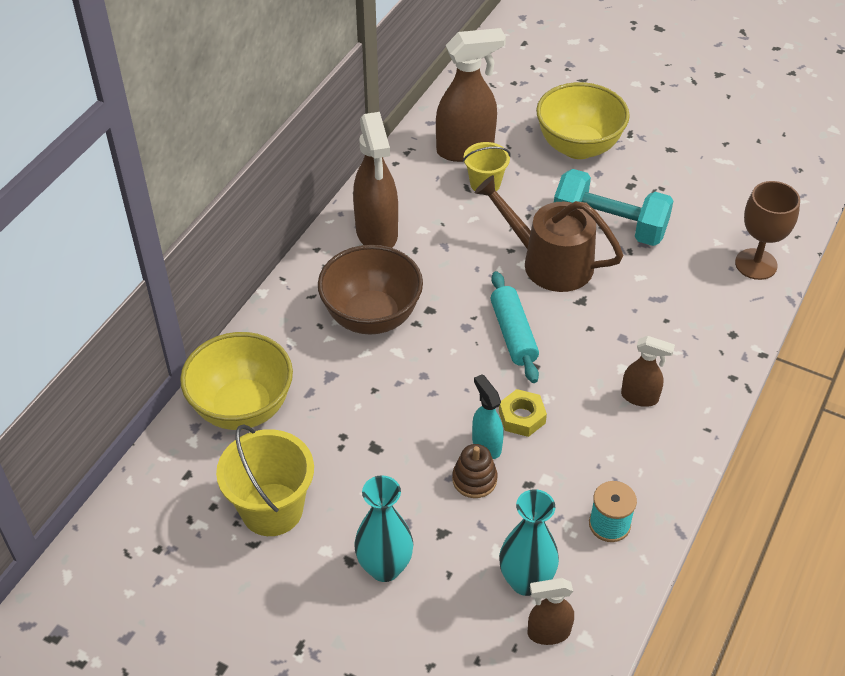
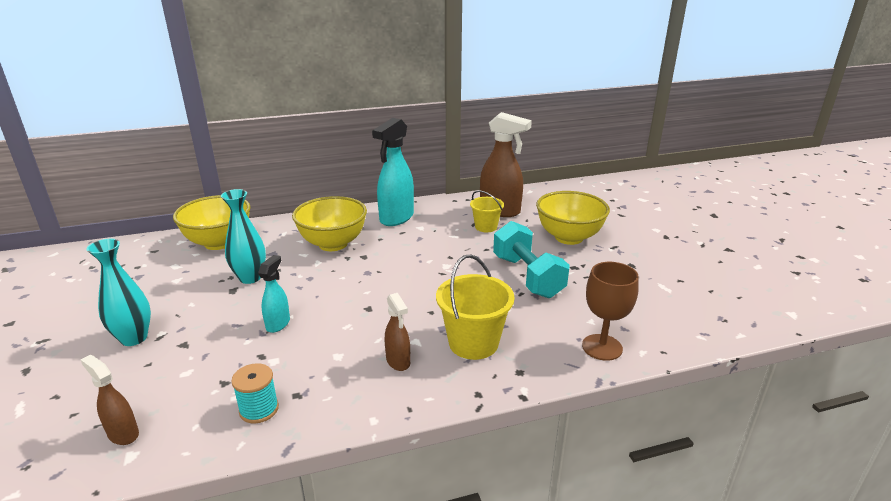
camera: 45 degrees right, 20 degrees down
yellow bucket [216,424,314,536] -> yellow bucket moved to [436,254,515,360]
brown bowl [318,245,423,334] -> yellow bowl [292,196,367,251]
brown spray bottle [353,112,398,248] -> turquoise spray bottle [372,118,414,226]
brown stacking toy [452,444,497,498] -> none
brown watering can [475,175,624,292] -> none
turquoise rolling pin [491,271,539,383] -> none
yellow nut [499,389,547,437] -> none
turquoise vase [499,489,559,596] -> turquoise vase moved to [221,189,266,284]

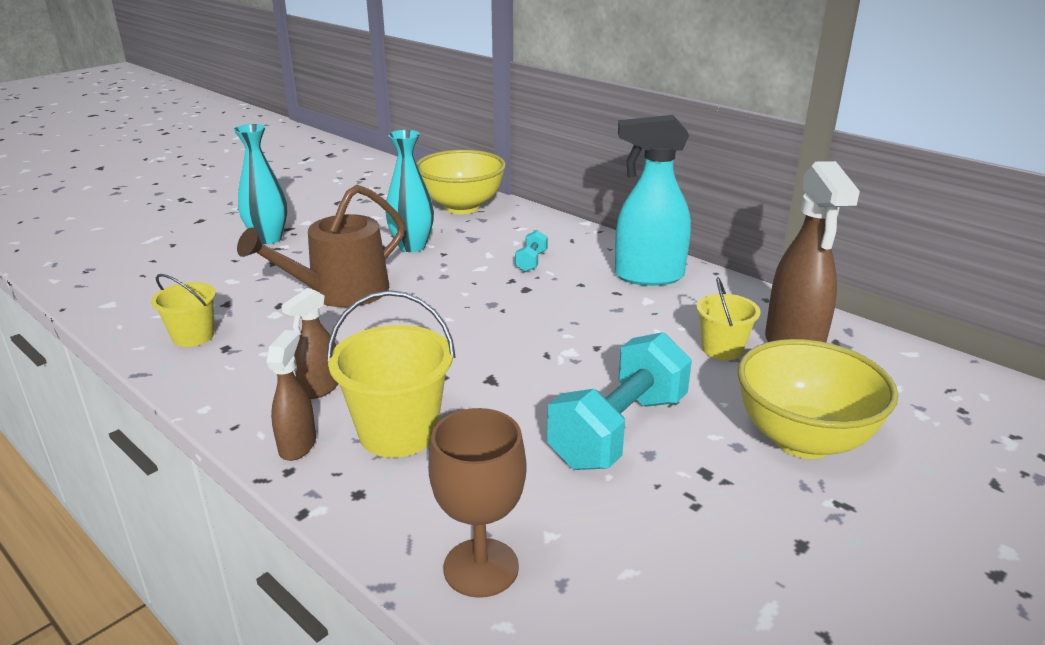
camera: 60 degrees right, 0 degrees up
brown spray bottle [81,355,139,445] -> brown spray bottle moved to [267,330,316,461]
turquoise spool [231,363,279,424] -> yellow bucket [151,274,216,347]
turquoise spray bottle [258,255,290,333] -> brown watering can [237,185,405,307]
yellow bowl [292,196,367,251] -> turquoise dumbbell [515,230,548,272]

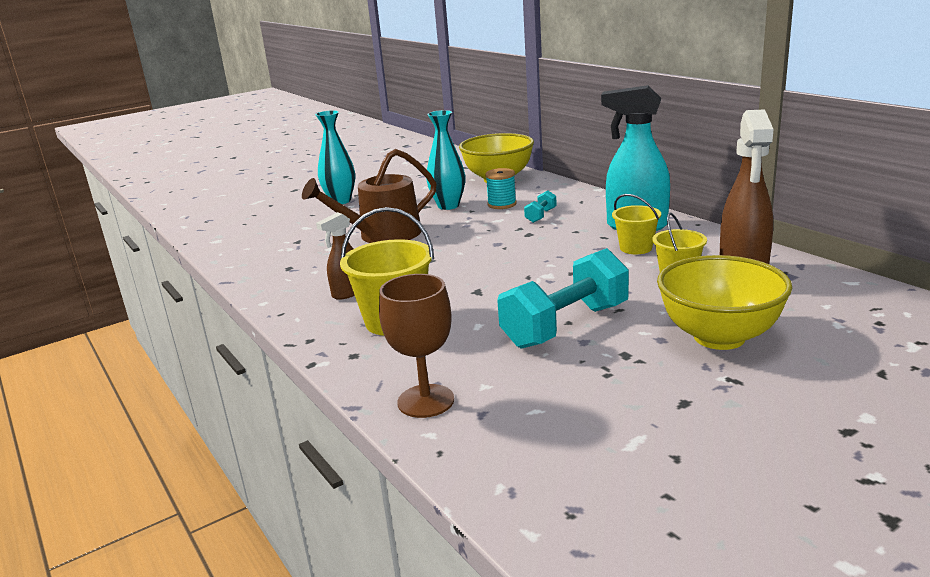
camera: 15 degrees right, 5 degrees down
yellow bucket [151,274,216,347] -> yellow bucket moved to [612,194,661,254]
brown spray bottle [267,330,316,461] -> none
none -> turquoise spool [485,168,517,209]

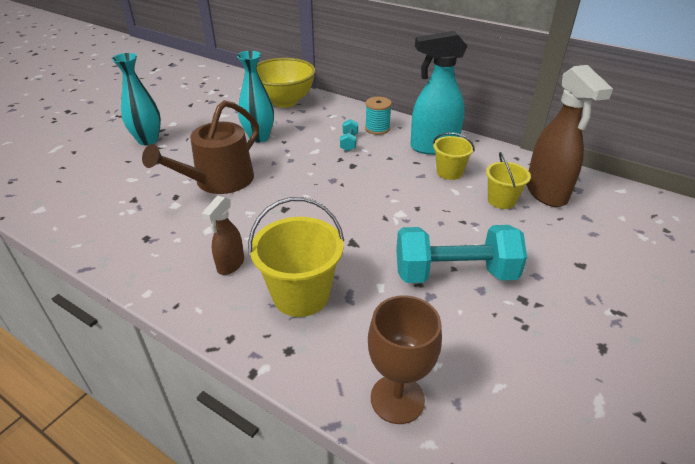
camera: 25 degrees left, 15 degrees up
turquoise spool [485,168,517,209] -> turquoise spool moved to [365,97,392,135]
turquoise dumbbell [497,248,629,349] -> turquoise dumbbell turned 60 degrees clockwise [396,225,527,283]
yellow bowl [657,255,792,350] -> none

